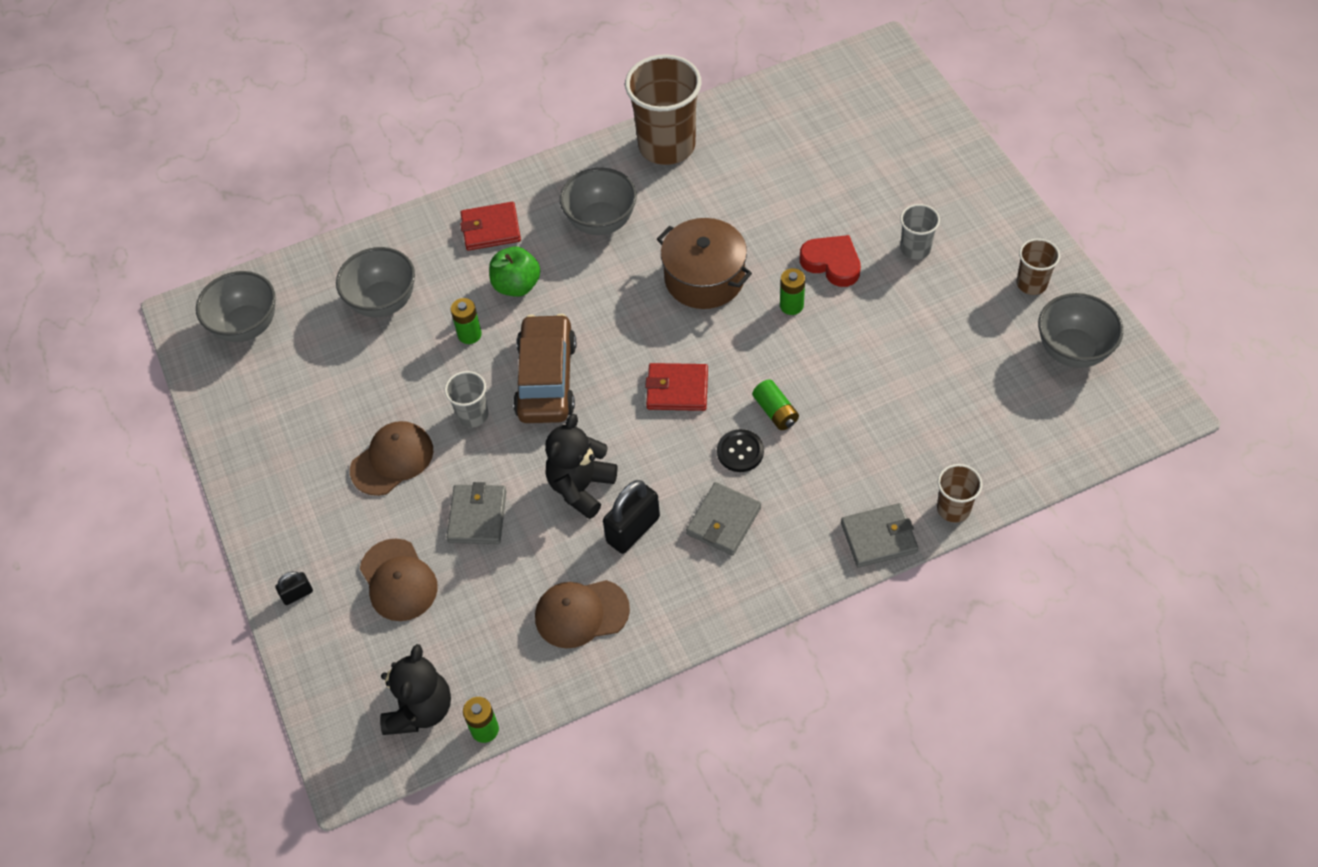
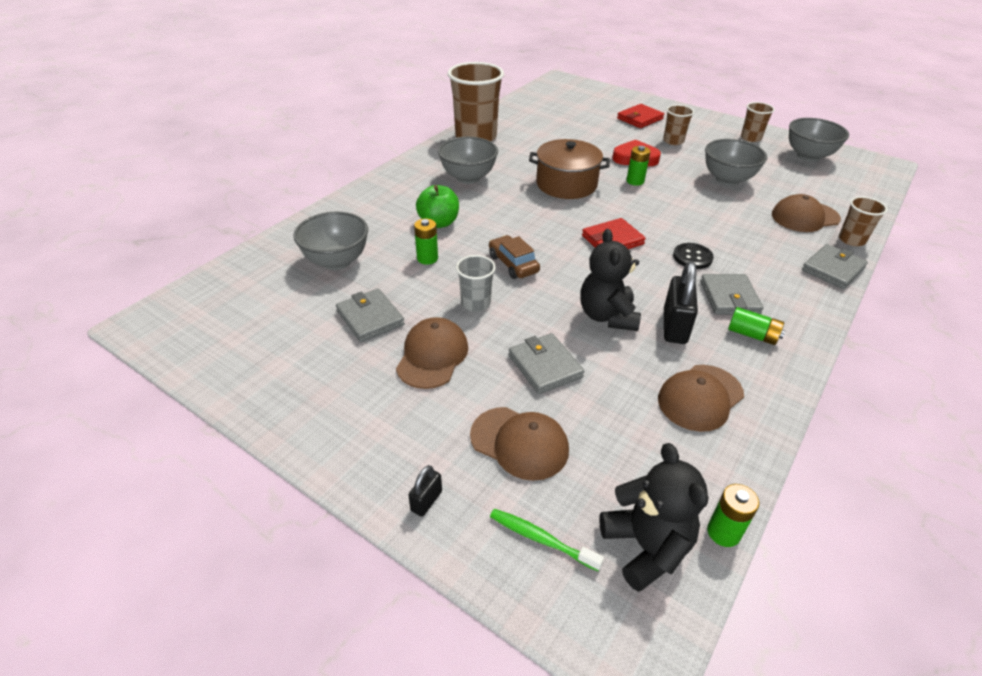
camera: 35 degrees left, 15 degrees down
grey bowl [196,271,276,342] -> grey bowl moved to [705,139,767,186]
red wallet [460,202,521,251] -> red wallet moved to [617,104,664,128]
brown car [513,314,576,423] -> brown car [489,235,540,279], size x0.58
green battery [752,379,799,430] -> green battery moved to [728,307,785,345]
grey cup [900,204,940,260] -> brown cup [663,105,694,145]
none -> grey wallet [336,288,405,342]
none -> green toothbrush [490,509,604,571]
none -> brown cap [772,194,841,232]

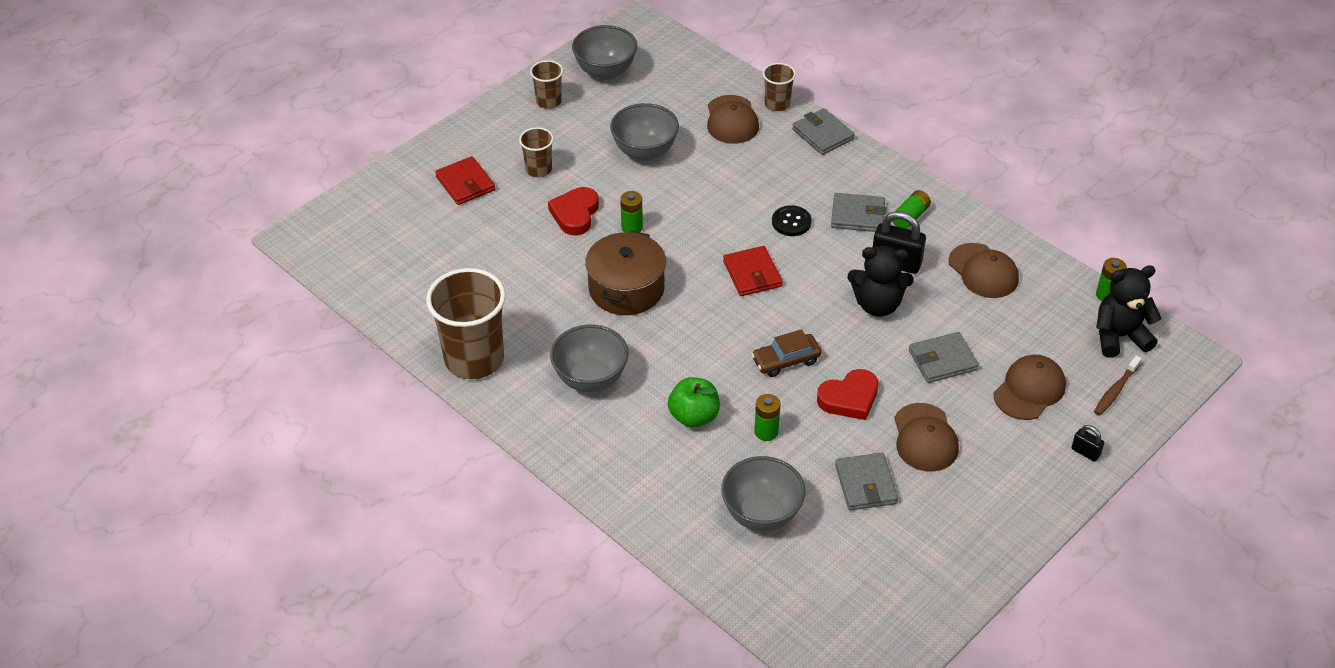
camera: 80 degrees left, 5 degrees up
grey wallet [336,288,405,342] -> grey wallet turned 75 degrees counterclockwise [835,453,898,510]
brown cap [396,317,468,389] -> brown cap turned 120 degrees counterclockwise [894,403,959,472]
grey cup [456,255,496,311] -> red heart [817,369,878,420]
green toothbrush [490,509,604,571] -> brown toothbrush [1094,355,1142,416]

